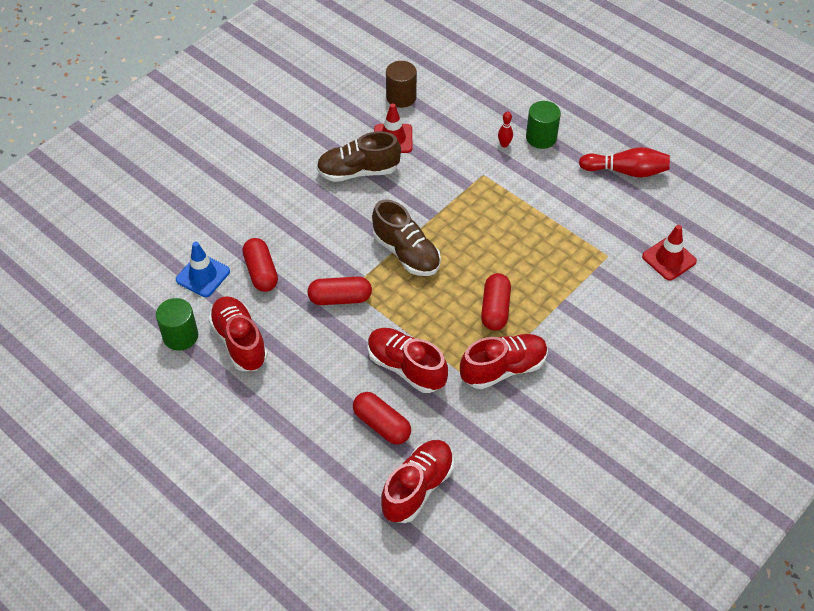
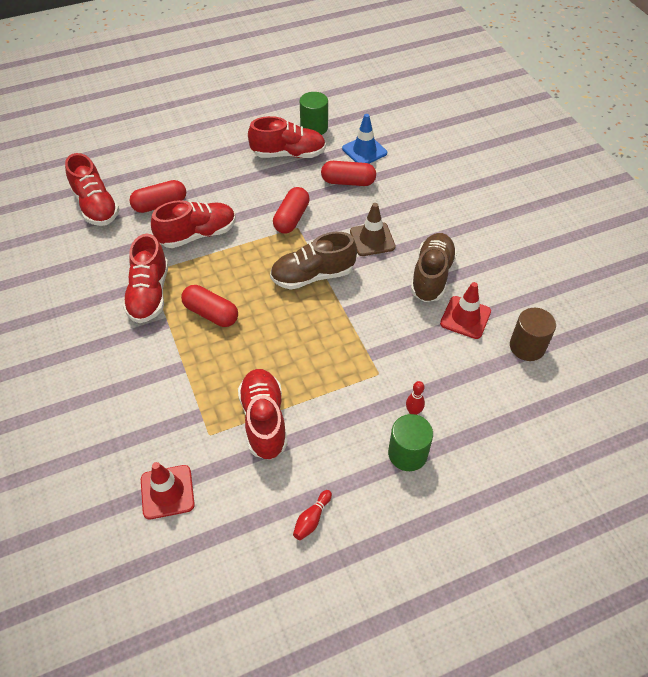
camera: 115 degrees right, 0 degrees up
red bowling pin [579,147,670,178] -> red bowling pin [293,490,332,540], size x0.52
none -> red shoe [238,369,288,460]
none -> brown traffic cone [350,203,396,256]

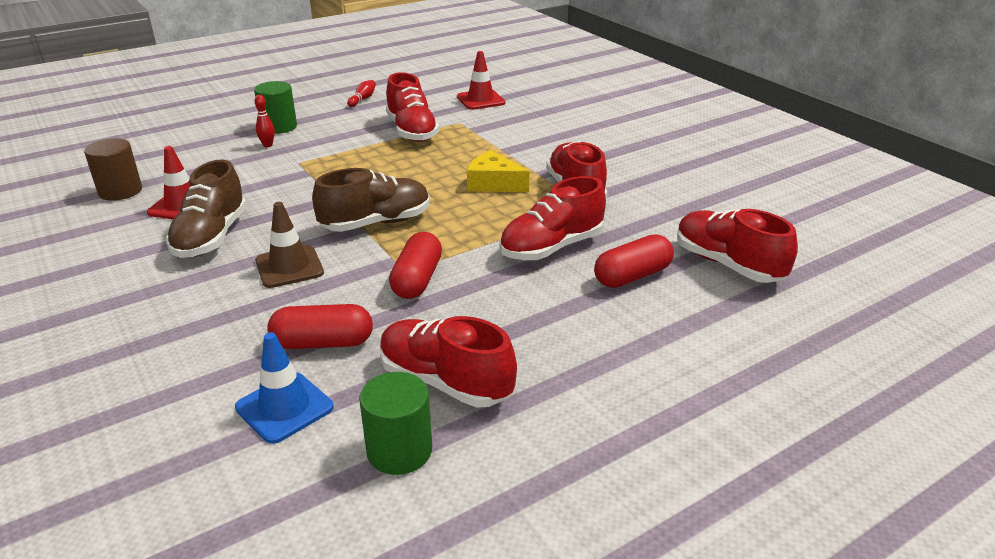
camera: 170 degrees right, 20 degrees down
red capsule [181,285,238,327] -> yellow cheese [467,150,530,192]
red shoe [248,116,326,158] -> red shoe turned 45 degrees clockwise [380,316,517,408]

